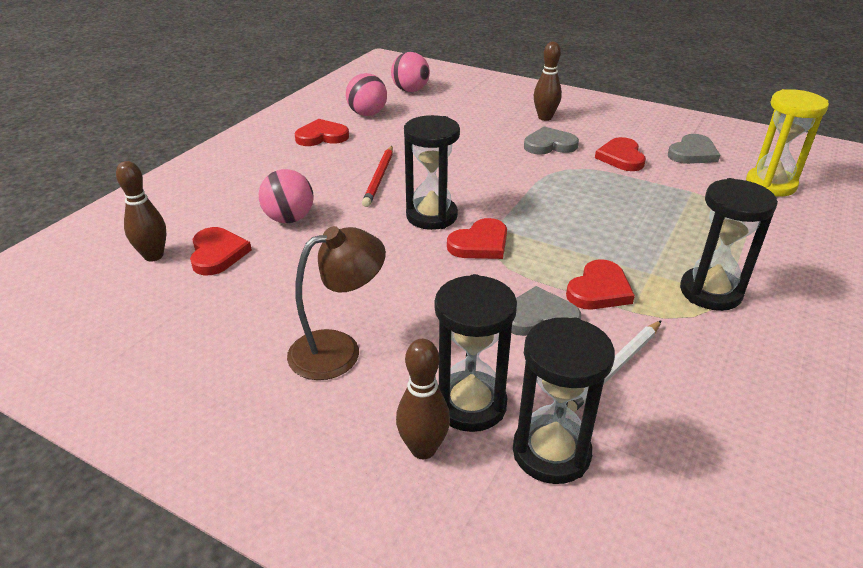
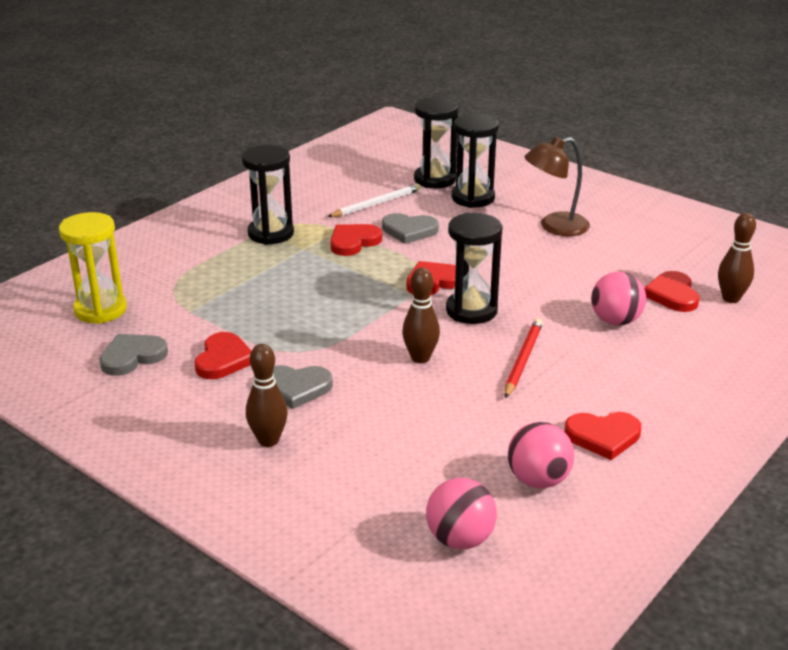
camera: 170 degrees left, 5 degrees down
brown bowling pin [396,339,450,459] -> brown bowling pin moved to [402,267,440,363]

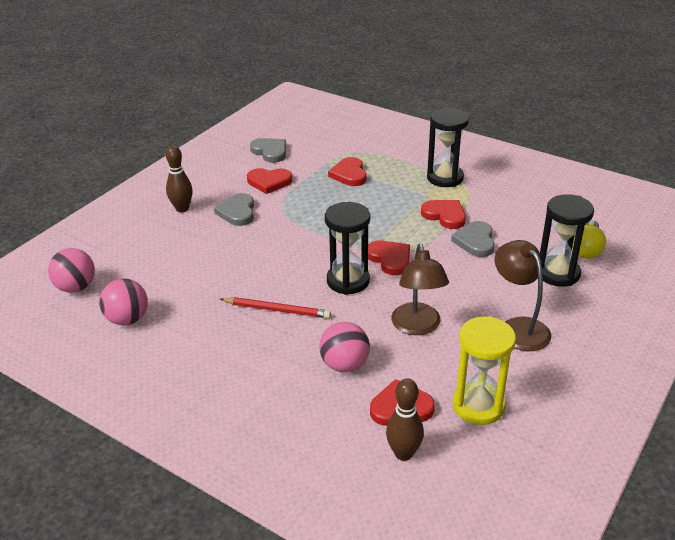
camera: 85 degrees right, 5 degrees up
yellow hourglass [59,212,127,324] -> yellow hourglass moved to [453,316,516,425]
white pencil [327,184,421,217] -> none
brown bowling pin [402,267,440,363] -> none
black hourglass [414,97,458,188] -> yellow light bulb [572,220,606,258]
red heart [565,412,641,460] -> red heart moved to [328,157,367,186]
none -> brown lamp [391,244,449,335]

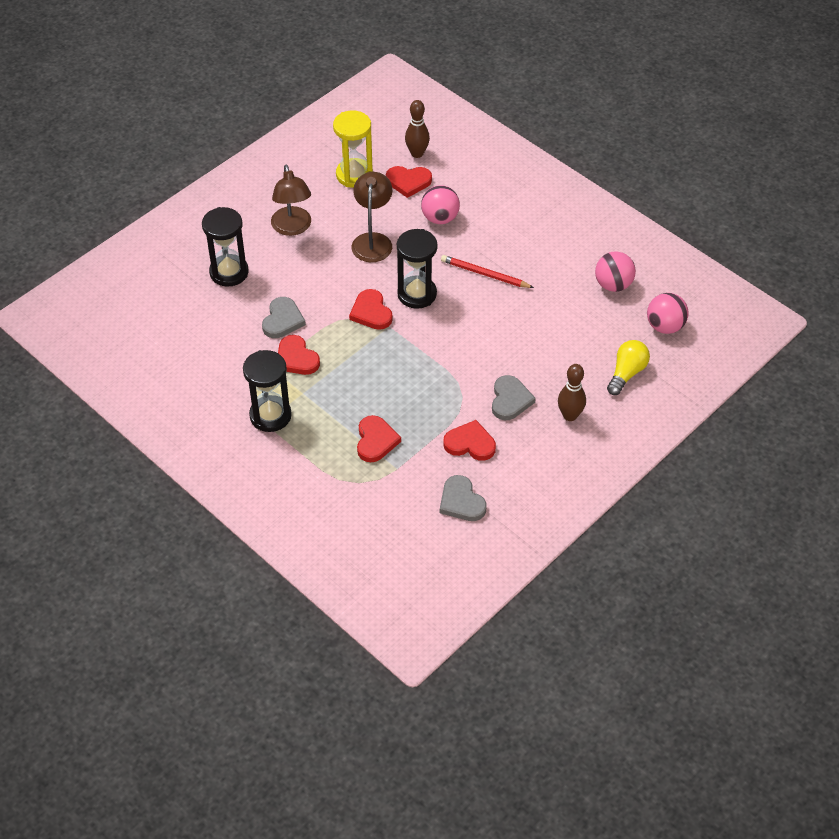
camera: 170 degrees left, 15 degrees up
yellow light bulb [572,220,606,258] -> yellow light bulb moved to [607,340,650,395]

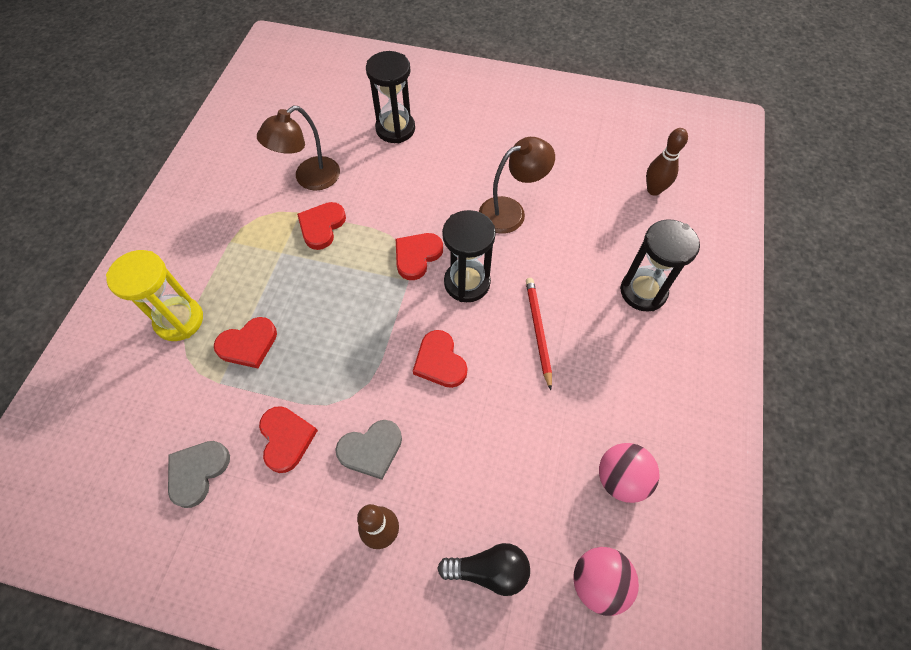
camera: 60 degrees right, 10 degrees up
black hourglass [243,350,292,432] -> black hourglass moved to [620,219,700,311]
grey heart [262,297,306,338] -> none
brown lamp [271,164,311,236] -> brown lamp moved to [257,106,340,191]
yellow hourglass [333,111,373,188] -> yellow hourglass moved to [106,250,203,341]
red heart [386,166,432,198] -> red heart moved to [413,330,467,388]
pink ball [421,185,460,224] -> none
yellow light bulb [607,340,650,395] -> black light bulb [437,543,530,596]

